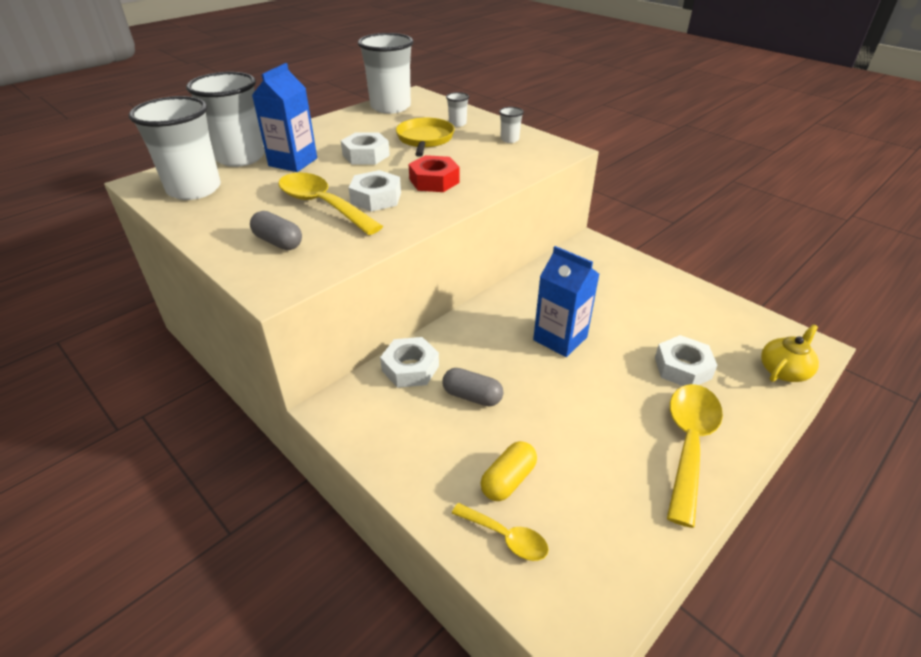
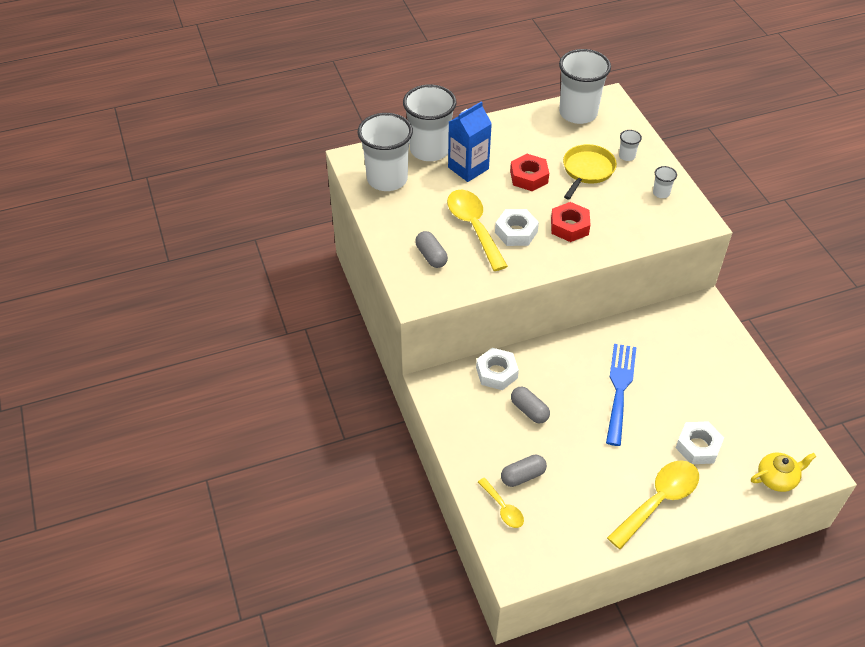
camera: 25 degrees right, 10 degrees up
white nut [341,132,390,165] -> red nut [510,154,549,191]
yellow capsule [481,441,537,501] -> grey capsule [501,455,547,487]
blue carton [533,246,599,357] -> blue fork [606,344,636,446]

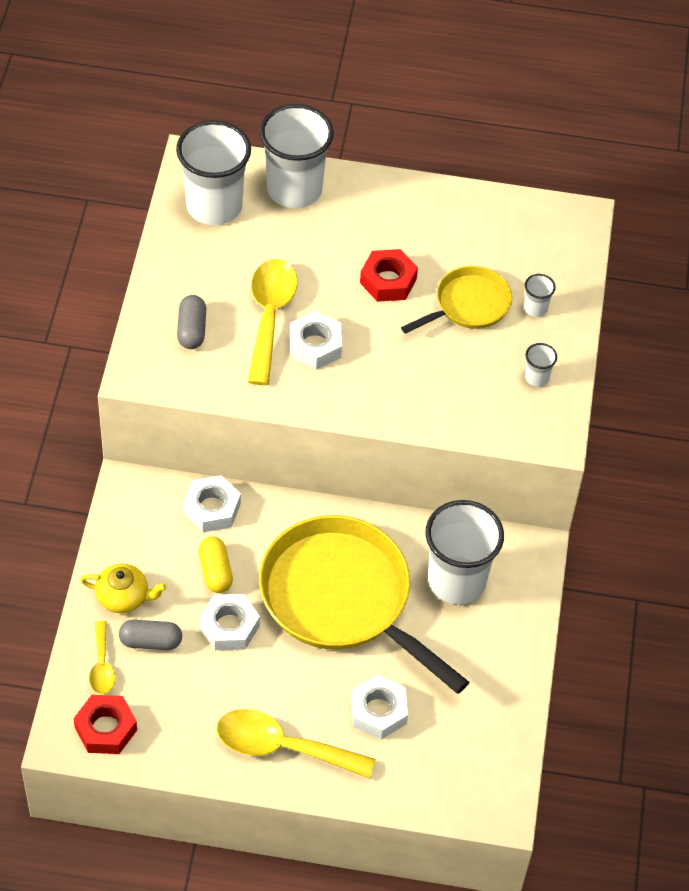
camera: 25 degrees right, 5 degrees up
blue carton [448,101,492,182] -> none
grey capsule [511,387,550,423] -> yellow capsule [199,536,233,593]
red nut [551,202,590,242] -> red nut moved to [74,695,137,754]
white cup [559,49,611,124] -> white cup moved to [425,500,504,604]
blue fork [606,344,636,446] -> yellow pan [259,515,469,694]
yellow spoon [607,460,699,550] -> yellow spoon turned 150 degrees counterclockwise [216,709,376,779]
yellow teapot [751,453,816,492] -> yellow teapot moved to [80,564,167,613]
none -> white nut [199,594,260,650]

